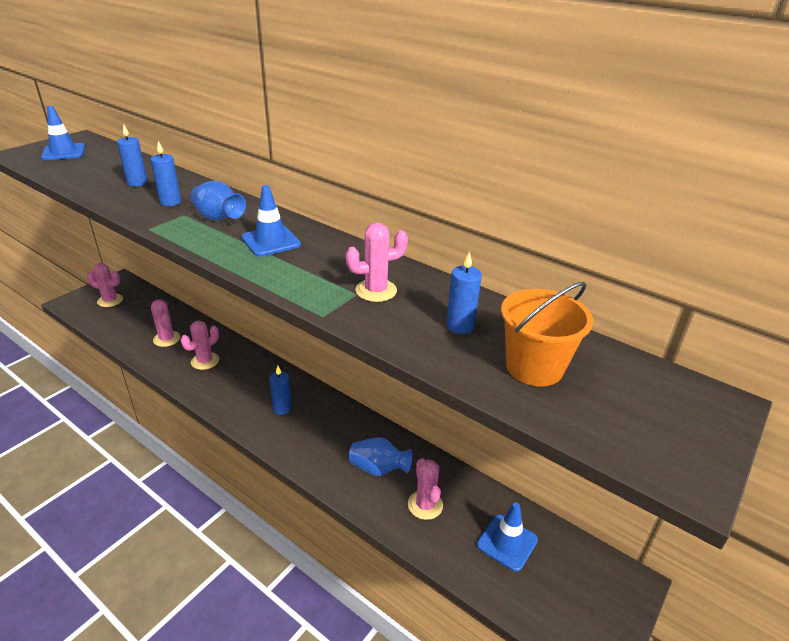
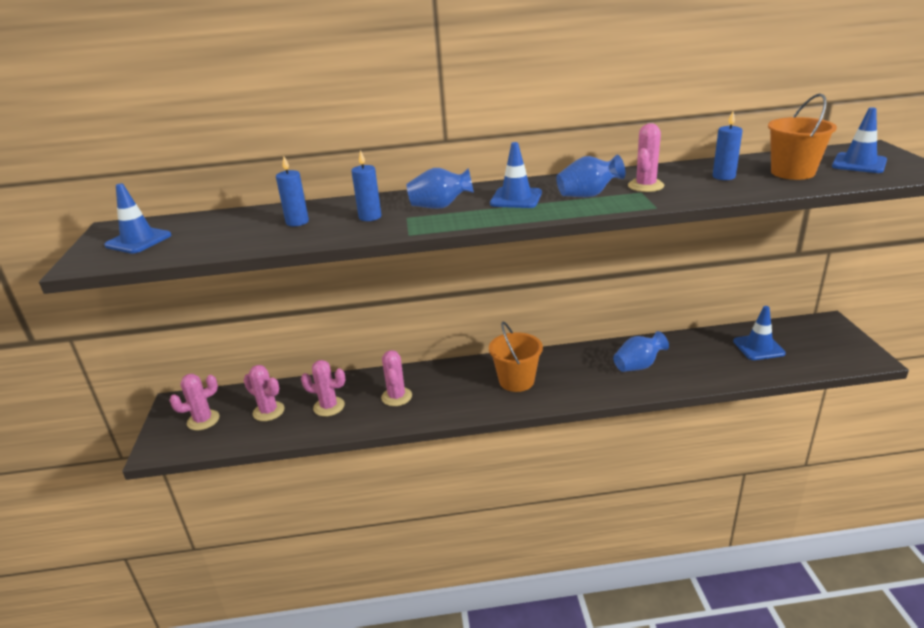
camera: 40 degrees left, 5 degrees down
blue candle [269,366,292,415] -> orange bucket [489,322,543,392]
pink cactus [408,458,443,520] -> pink cactus moved to [244,365,285,421]
none -> blue vase [556,155,625,197]
none -> blue traffic cone [832,107,887,173]

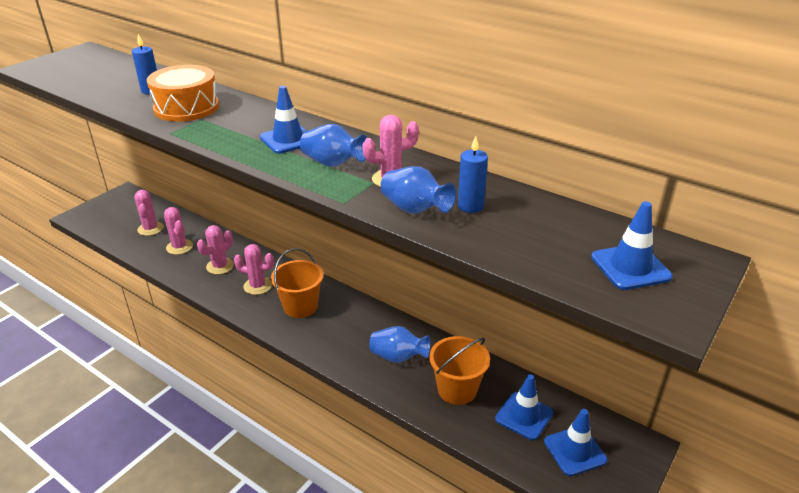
camera: 40 degrees right, 5 degrees up
blue traffic cone [104,183,171,254] -> blue traffic cone moved to [544,409,607,476]
pink cactus [169,374,219,430] -> pink cactus moved to [234,244,274,295]
blue candle [351,150,381,221] -> orange drum [147,65,219,121]
blue vase [406,168,474,209] -> blue vase moved to [380,166,456,213]
orange bucket [768,93,837,180] -> orange bucket moved to [429,336,490,405]

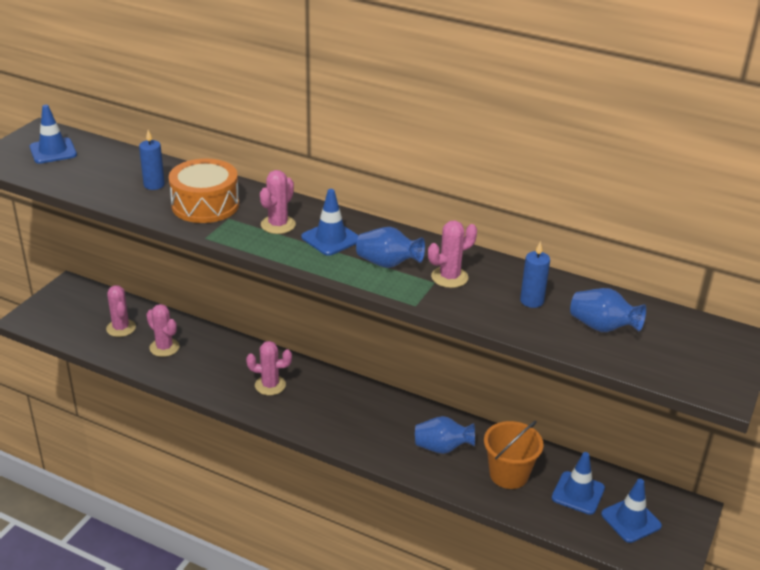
camera: 10 degrees left, 0 degrees up
pink cactus [197,225,234,274] -> pink cactus moved to [260,170,296,234]
orange bucket [271,248,324,318] -> none
blue vase [380,166,456,213] -> blue vase moved to [570,288,646,332]
blue traffic cone [591,201,673,290] -> blue traffic cone moved to [30,105,77,164]

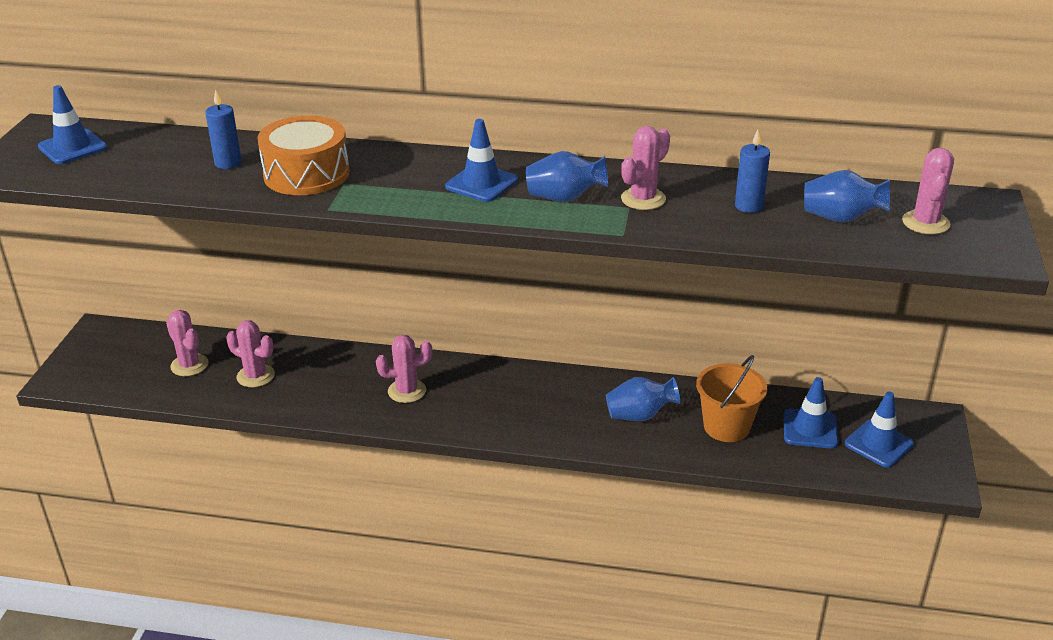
camera: 15 degrees left, 0 degrees up
pink cactus [260,170,296,234] -> pink cactus moved to [902,148,954,234]

